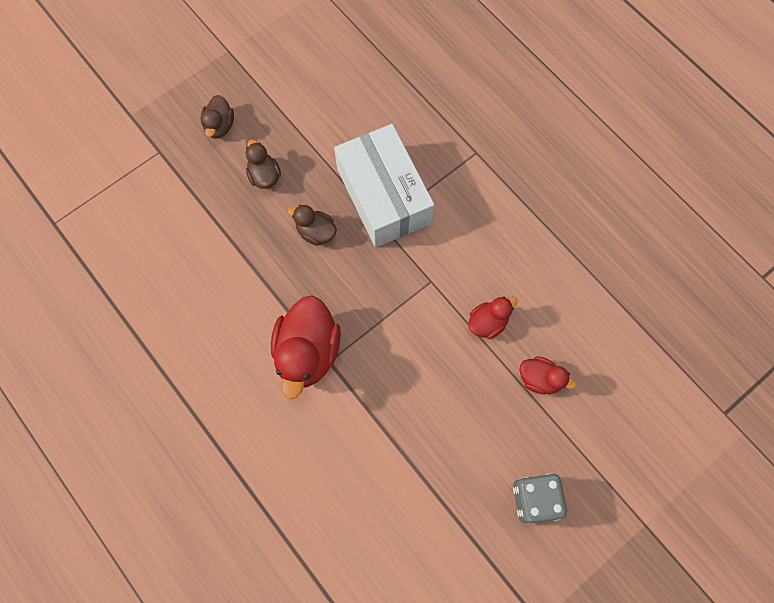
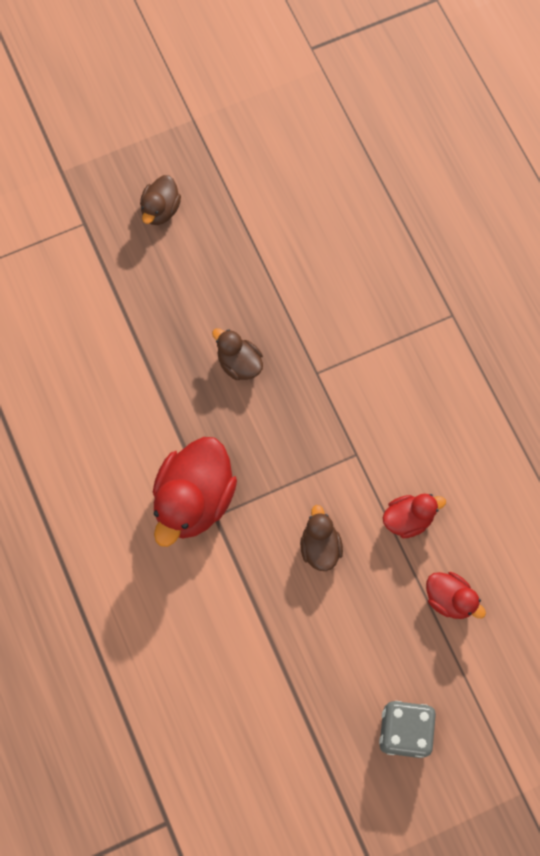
camera: 15 degrees right, 0 degrees up
brown duck [246,139,281,189] -> brown duck moved to [300,505,343,571]
white box [334,124,434,247] -> none

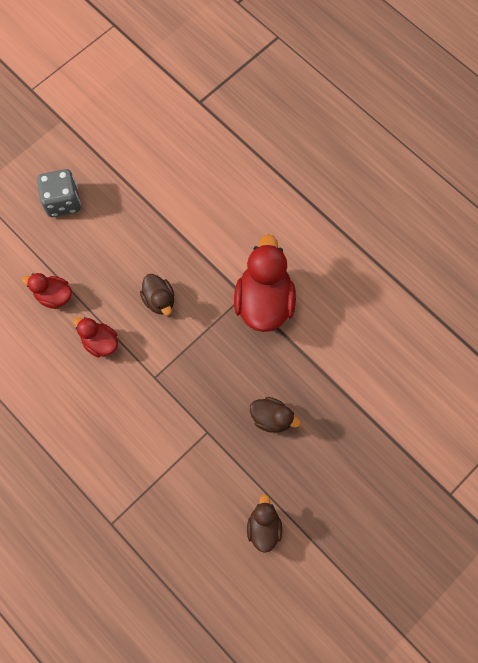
camera: 160 degrees right, 0 degrees up
brown duck [140,175,181,225] -> brown duck moved to [247,494,282,553]
red duck [383,494,446,538] -> red duck turned 75 degrees clockwise [73,317,118,357]

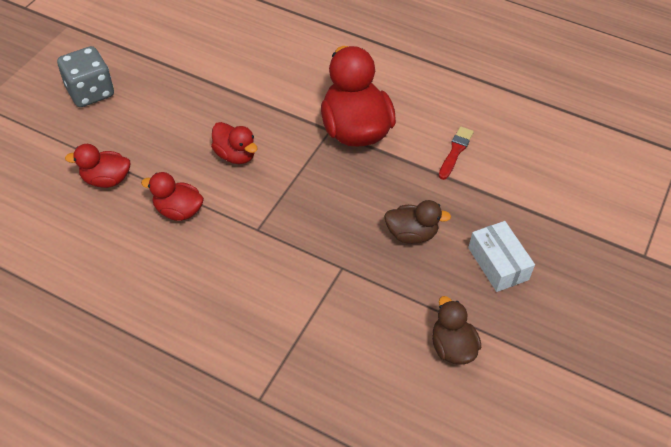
camera: 20 degrees left, 20 degrees down
brown duck [140,274,174,315] -> red duck [211,122,258,164]
none -> red brush [439,126,474,180]
none -> white box [468,221,535,292]

